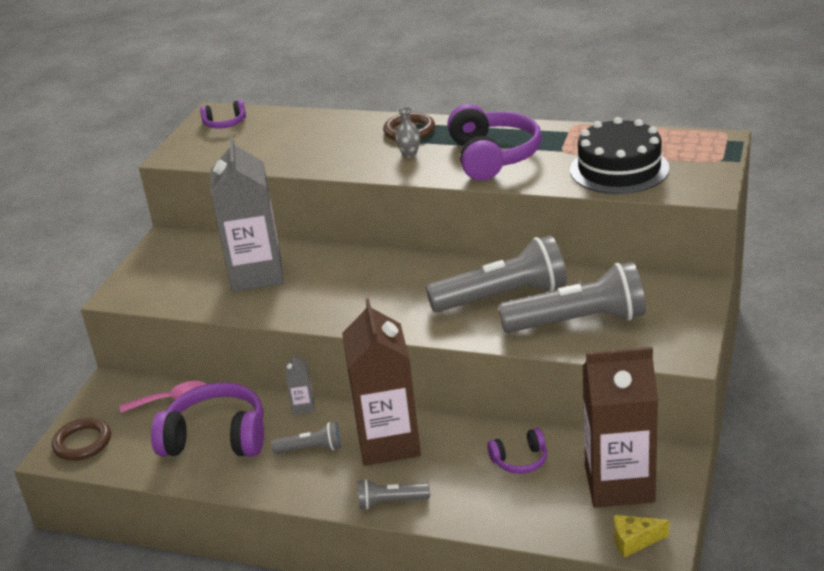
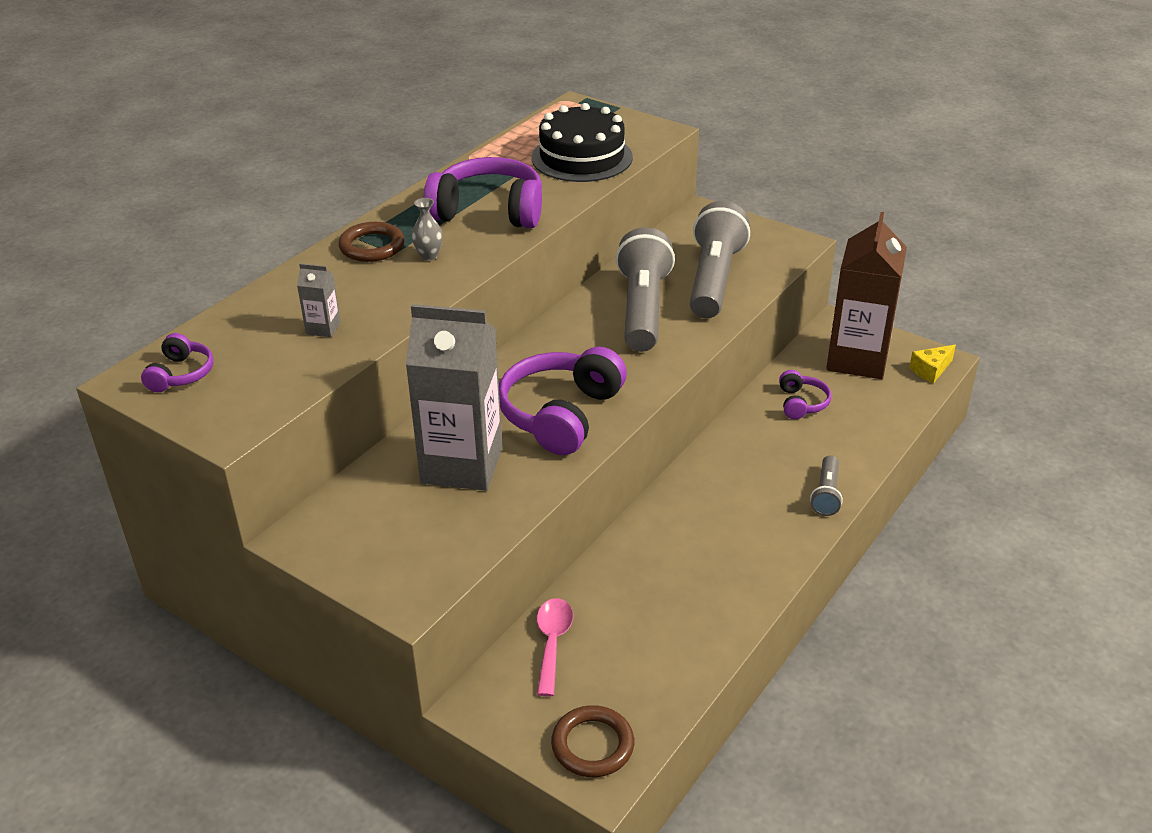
camera: 75 degrees left, 5 degrees up
purple headphones [151,382,264,457] -> purple headphones moved to [499,347,627,455]
grey flashlight [272,422,341,454] -> none
grey carton [285,353,315,415] -> grey carton moved to [297,263,341,337]
brown carton [342,299,421,466] -> none
yellow cheese [614,515,669,558] -> yellow cheese turned 45 degrees clockwise [909,345,956,384]

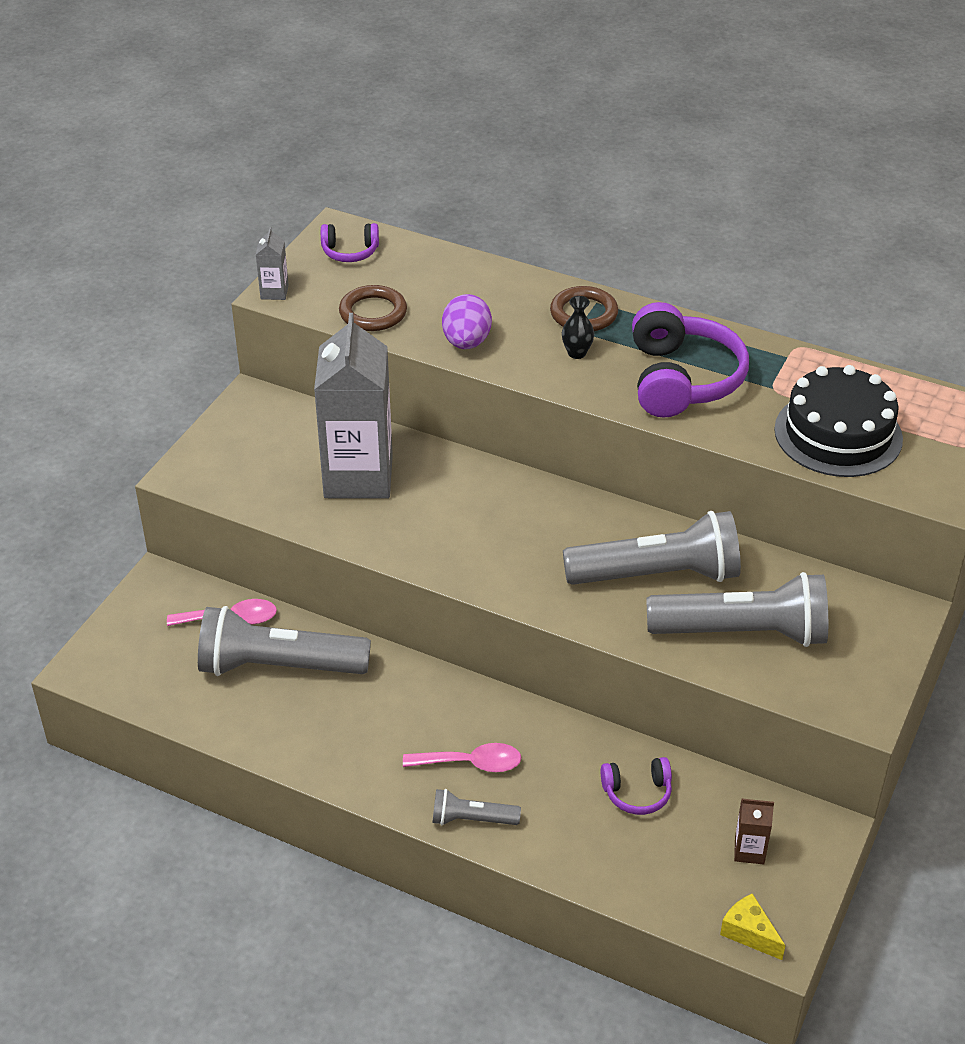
camera: 80 degrees right, 5 degrees up
grey carton [297,263,341,337] -> grey carton moved to [256,227,289,300]
grey vase [412,198,443,261] -> black vase [562,296,594,359]
purple headphones [499,347,627,455] -> none
brown ring [551,705,634,777] -> brown ring moved to [339,285,407,331]
brown carton [826,212,907,379] -> brown carton [734,798,774,864], size x0.40
none -> grey flashlight [198,606,371,676]
none -> pink spoon [403,743,521,772]
none -> purple egg [442,294,492,349]

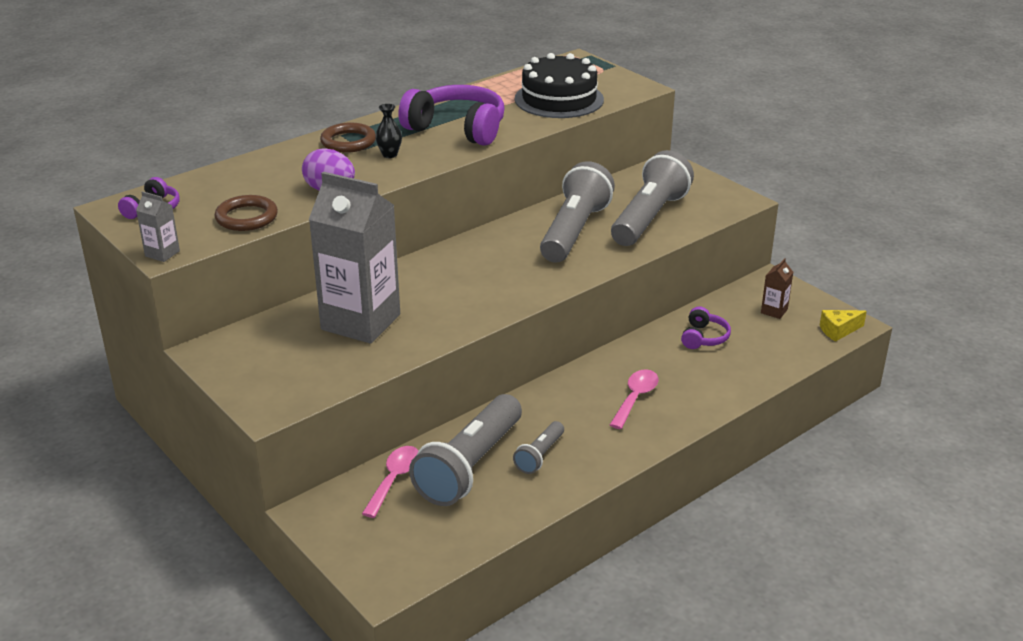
camera: 65 degrees left, 10 degrees down
grey flashlight [432,789,521,825] -> grey flashlight moved to [513,421,564,474]

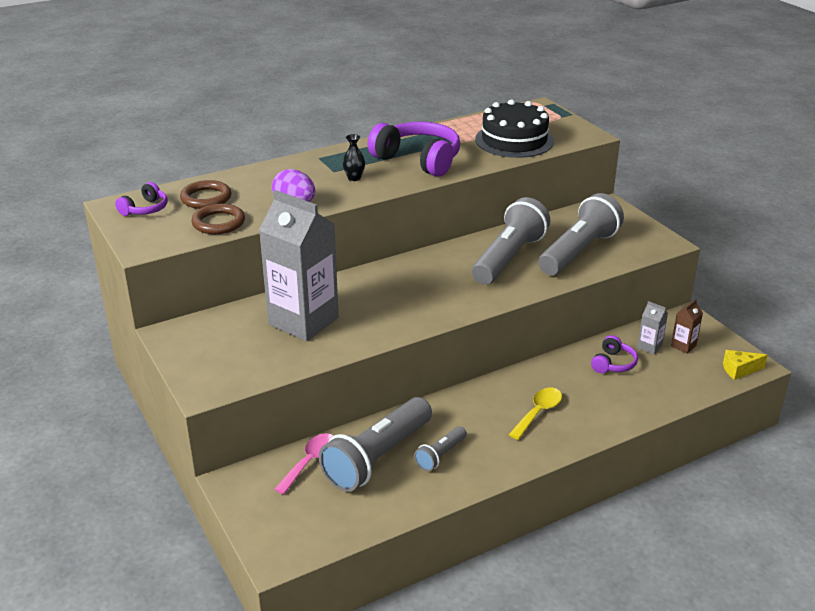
camera: 10 degrees right, 0 degrees up
grey carton [136,191,180,262] -> grey carton moved to [637,301,668,354]
brown ring [320,123,376,153] -> brown ring moved to [180,180,232,209]
pink spoon [610,369,659,429] -> yellow spoon [509,388,562,440]

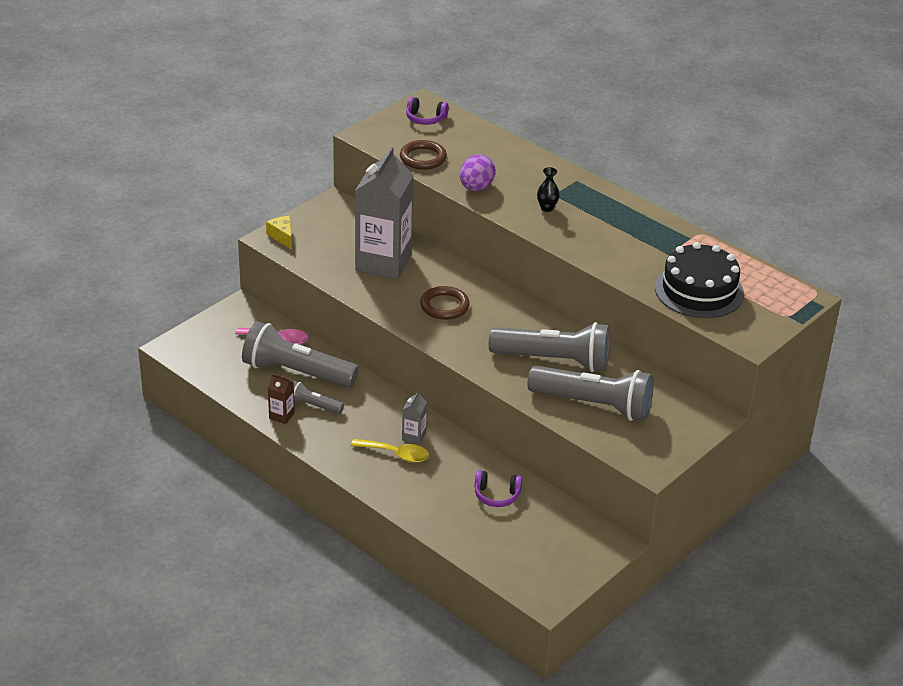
camera: 70 degrees right, 5 degrees up
brown ring [180,180,232,209] -> brown ring moved to [420,286,470,320]
purple headphones [367,122,460,177] -> none
grey carton [637,301,668,354] -> grey carton moved to [402,391,427,445]
brown carton [671,300,703,354] -> brown carton moved to [268,373,295,424]
yellow cheese [723,350,768,380] -> yellow cheese moved to [266,216,292,250]

